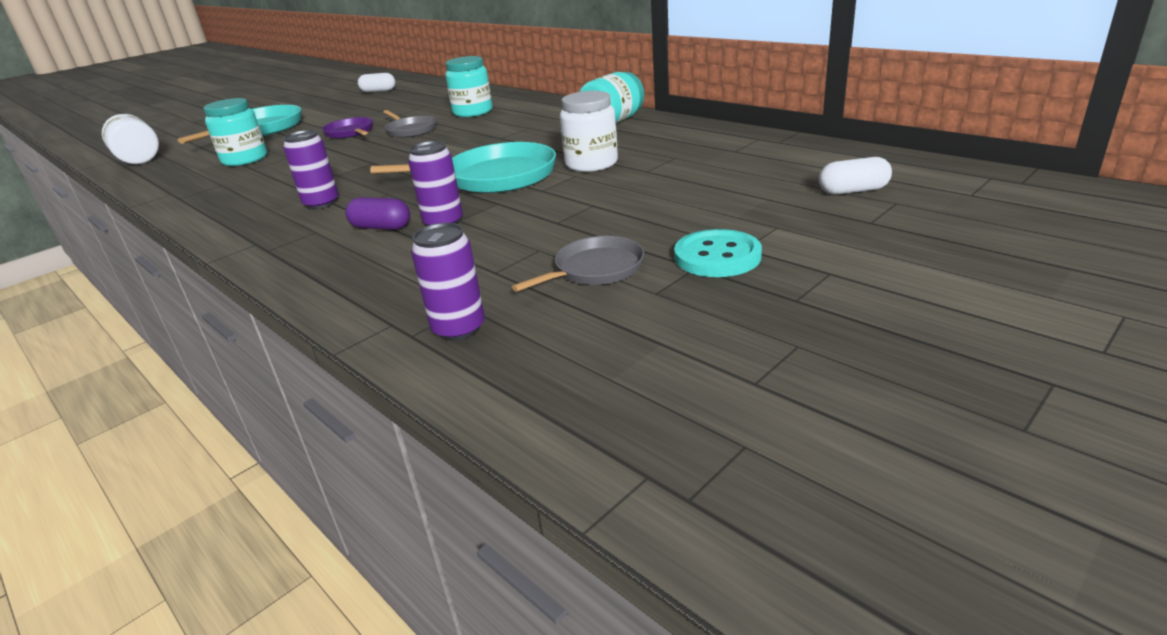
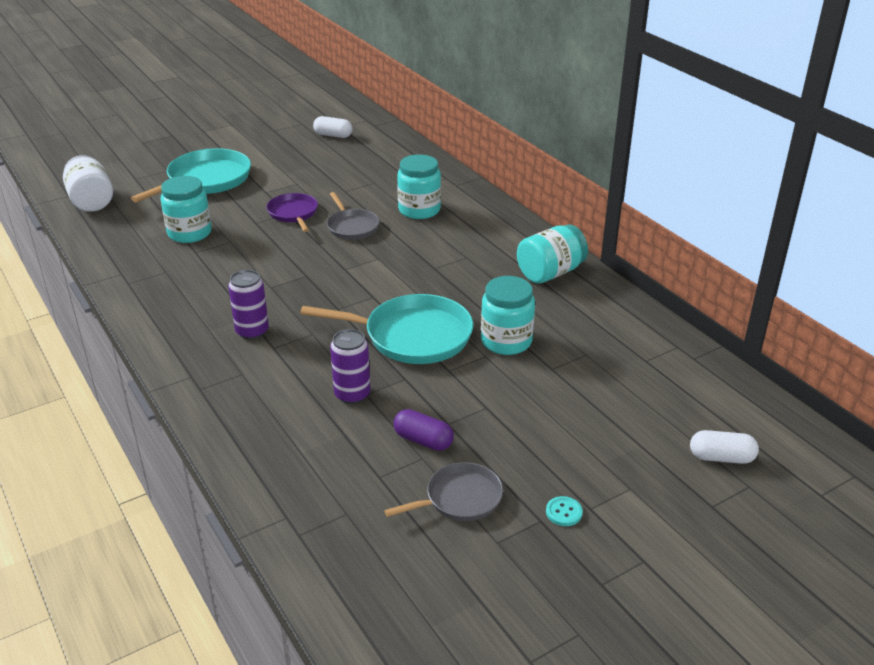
camera: 10 degrees right, 5 degrees up
purple capsule [345,197,410,230] -> purple capsule moved to [393,409,454,451]
purple can [411,223,485,341] -> none
white jar [560,91,618,172] -> turquoise jar [481,276,535,355]
turquoise button [674,229,762,277] -> turquoise button [546,496,583,526], size x0.49

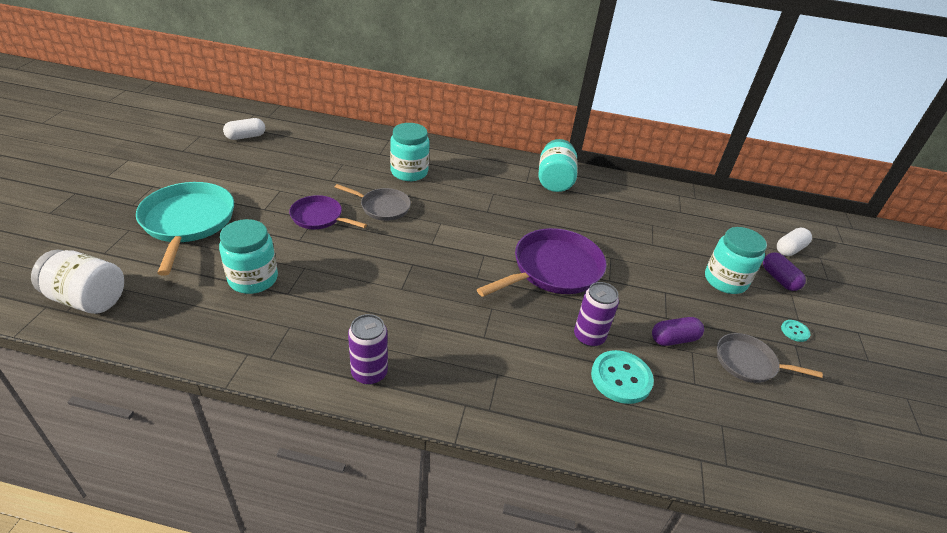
camera: 50 degrees left, 5 degrees up
purple can [228,270,269,340] -> purple can moved to [348,314,388,385]
turquoise pan [300,294,473,364] -> purple pan [477,228,607,297]
grey pan [384,462,503,521] -> grey pan turned 90 degrees counterclockwise [717,333,823,383]
turquoise jar [481,276,535,355] -> turquoise jar moved to [705,227,767,294]
none -> turquoise button [591,350,654,404]
none -> purple capsule [763,252,806,291]

